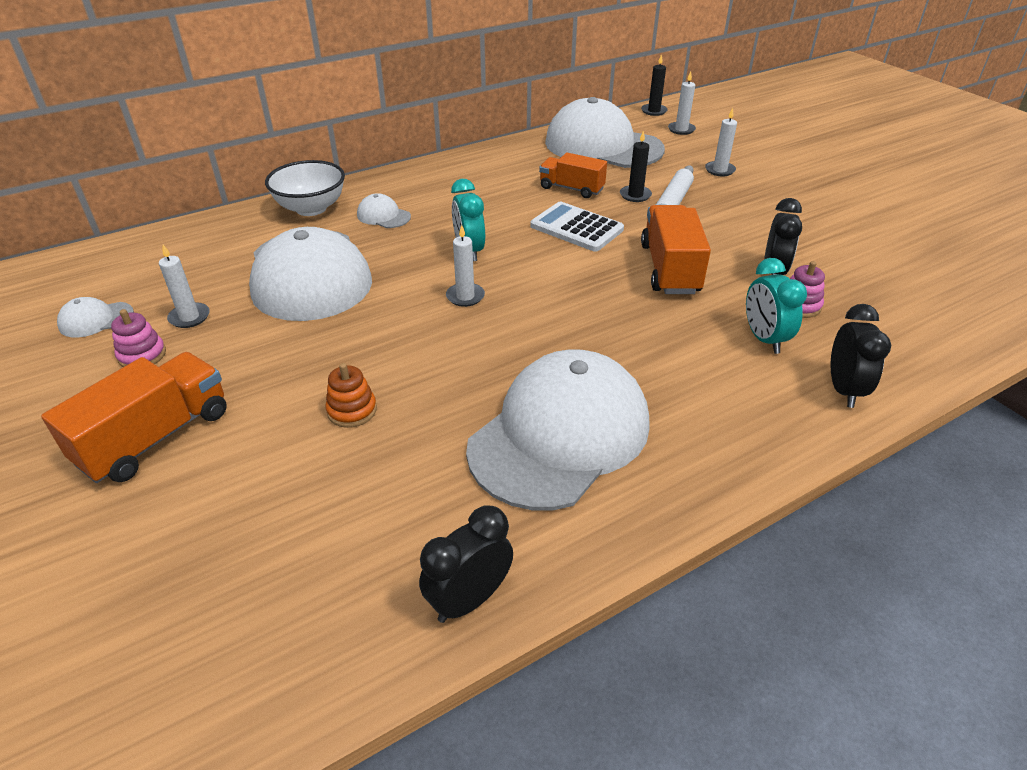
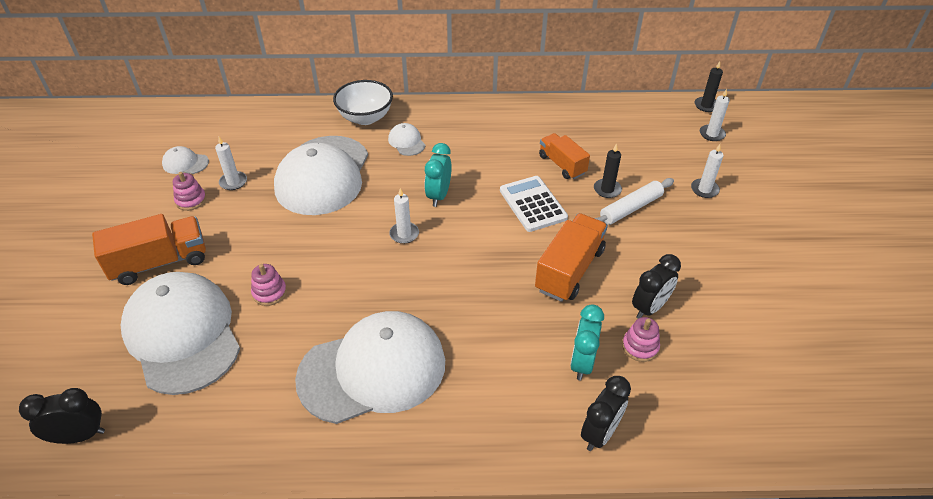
camera: 30 degrees right, 5 degrees up
orange stacking toy [326,363,377,428] -> pink stacking toy [251,264,287,306]
black clock [419,506,513,623] -> black clock moved to [19,388,105,444]
white cap [545,97,665,168] -> white cap moved to [121,272,240,395]

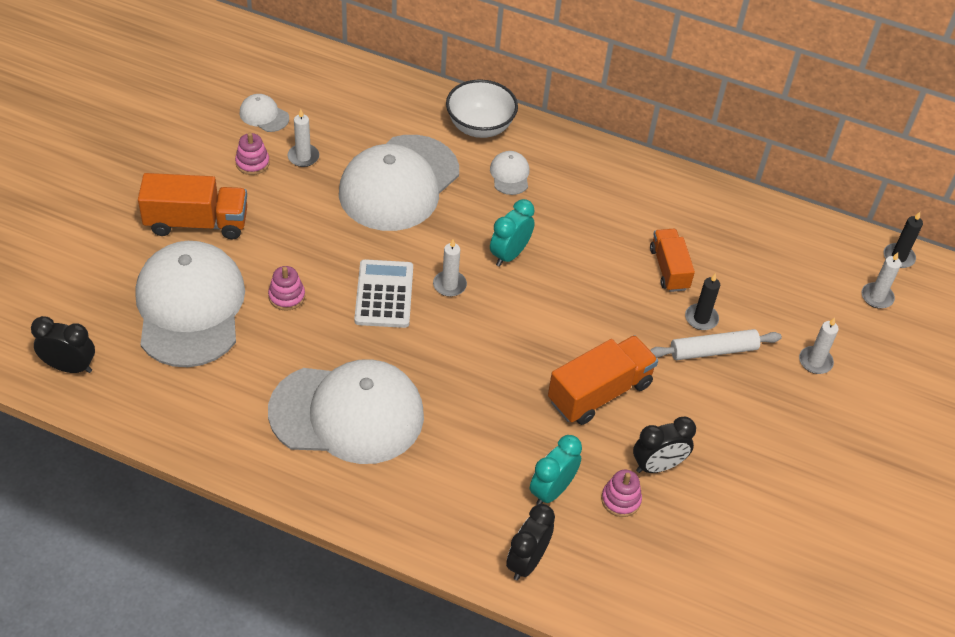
camera: 20 degrees right, 5 degrees up
white calculator [500,176,568,232] -> white calculator moved to [354,259,413,328]
black clock [581,376,631,451] -> black clock turned 150 degrees clockwise [506,504,555,581]

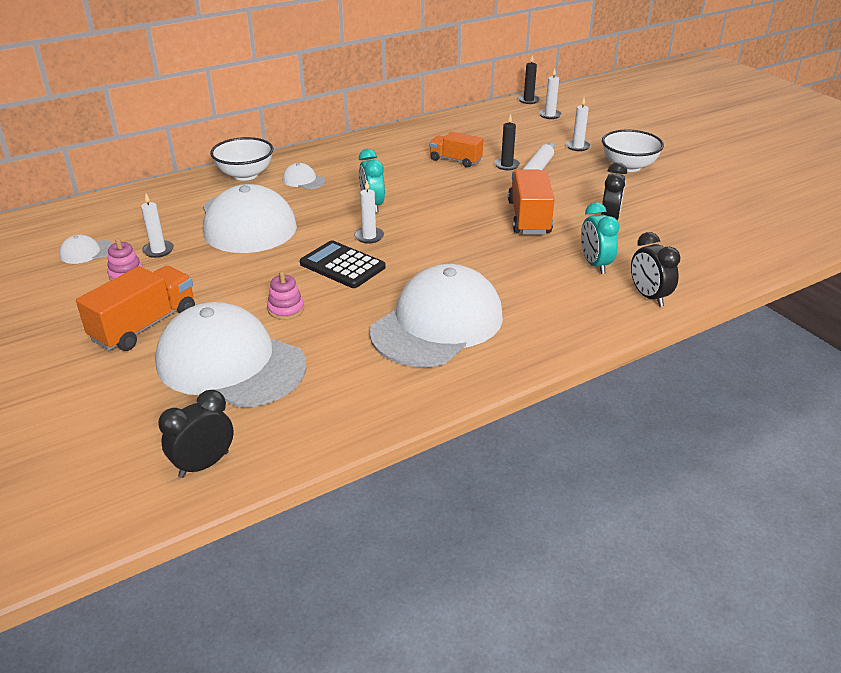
camera: 50 degrees left, 15 degrees down
white calculator [354,259,413,328] -> black calculator [300,240,385,288]
pink stacking toy [601,470,642,517] -> none
none -> white bowl [602,130,664,172]

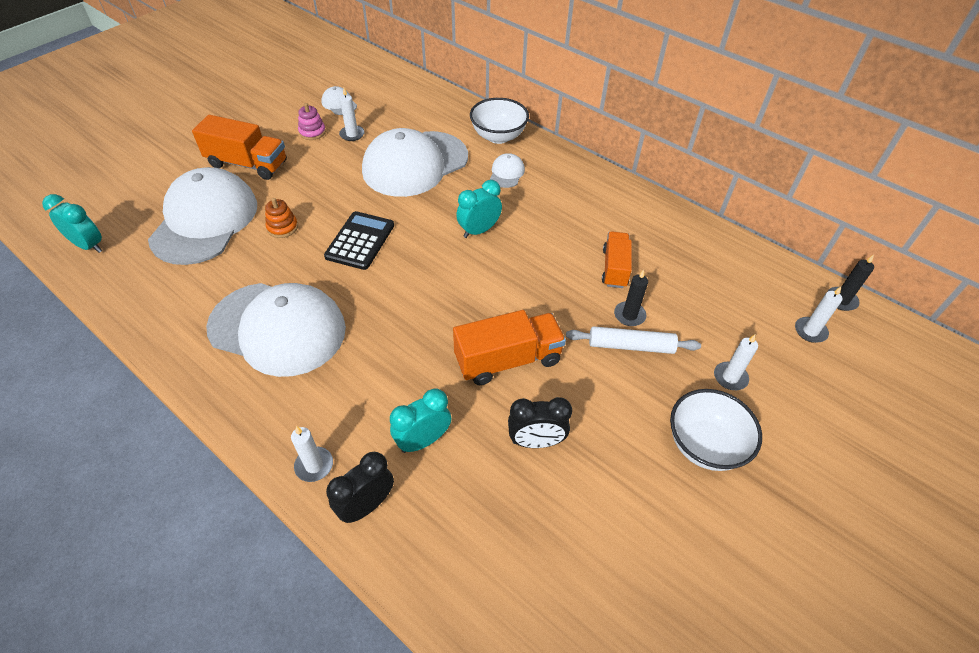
camera: 70 degrees right, 15 degrees up
black clock [158,390,234,478] -> turquoise clock [42,194,102,253]
pink stacking toy [267,271,304,320] -> orange stacking toy [265,198,298,238]
white candle [354,181,384,244] -> white candle moved to [291,426,333,482]

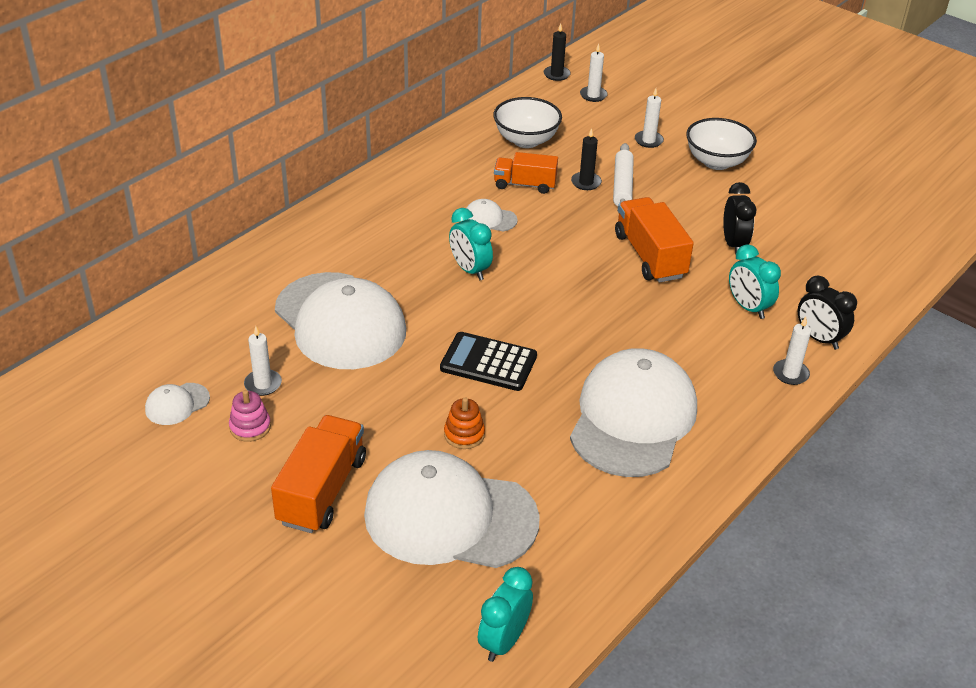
camera: 90 degrees left, 10 degrees down
white bowl [470,98,529,144] -> white bowl moved to [493,97,562,148]
white cap [490,153,525,188] -> white cap moved to [466,199,518,231]

